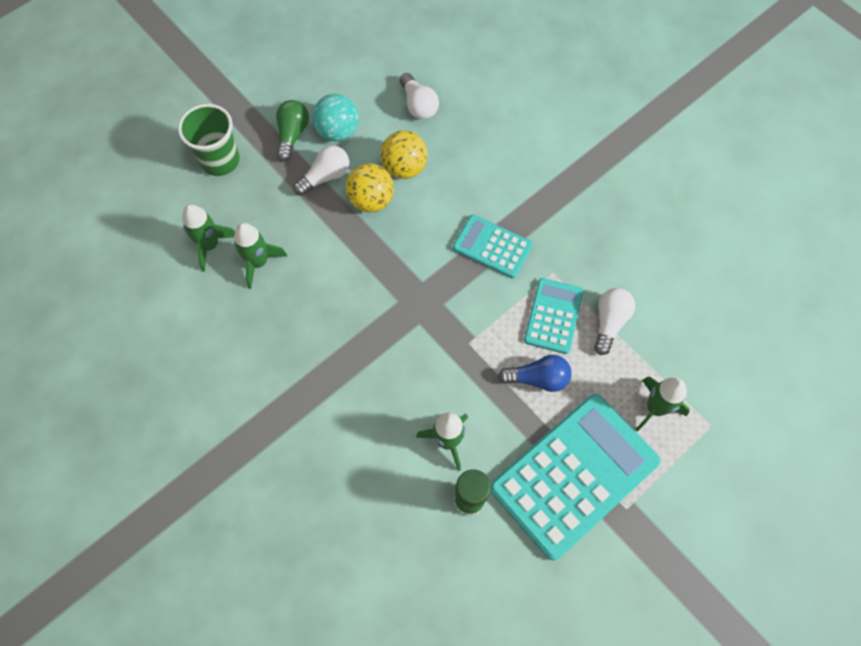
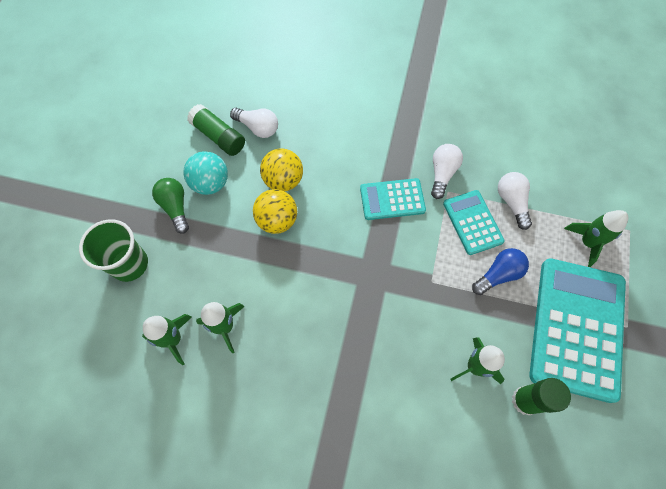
camera: 35 degrees left, 0 degrees up
white light bulb [294,145,349,196] -> white light bulb moved to [431,144,463,199]
none -> green glue stick [187,104,245,156]

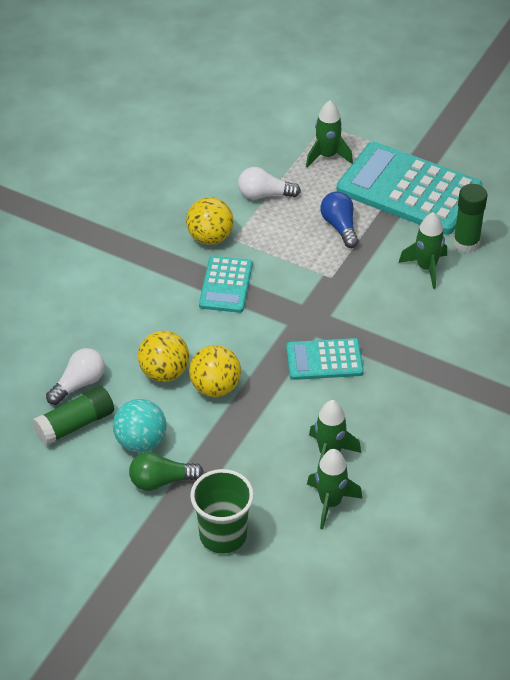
camera: 75 degrees left, 20 degrees down
white light bulb [431,144,463,199] -> yellow ball [186,197,234,245]
turquoise calculator [443,190,505,255] -> turquoise calculator moved to [286,338,364,380]

